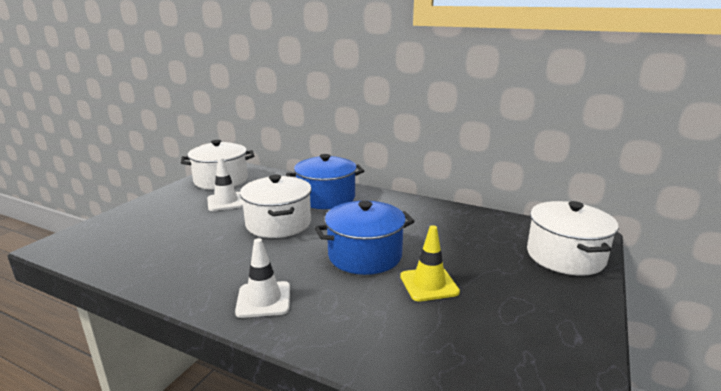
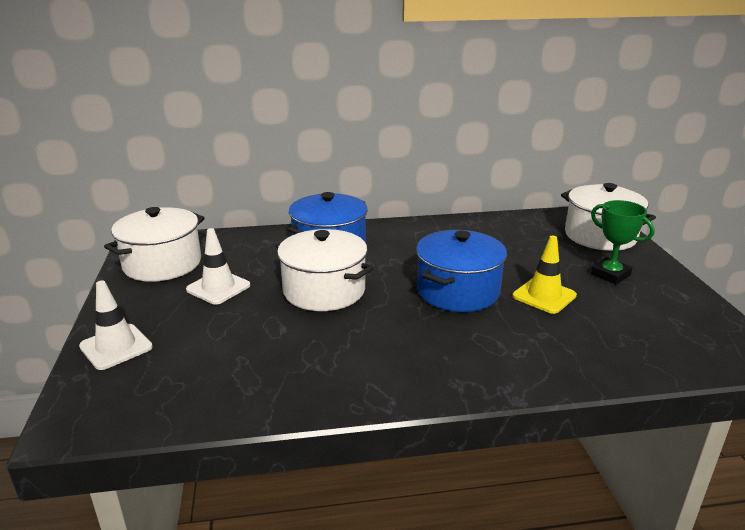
camera: 35 degrees left, 5 degrees up
white traffic cone [235,238,290,318] -> white traffic cone moved to [79,280,153,370]
none -> green trophy [591,200,655,284]

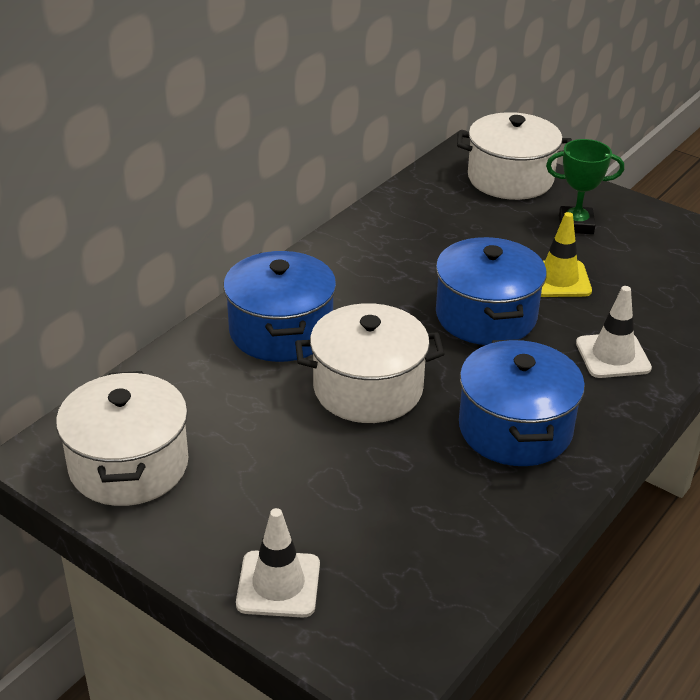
camera: 45 degrees left, 10 degrees up
white traffic cone [186,228,250,304] -> white traffic cone moved to [576,286,652,378]
none -> blue pot [459,339,585,466]

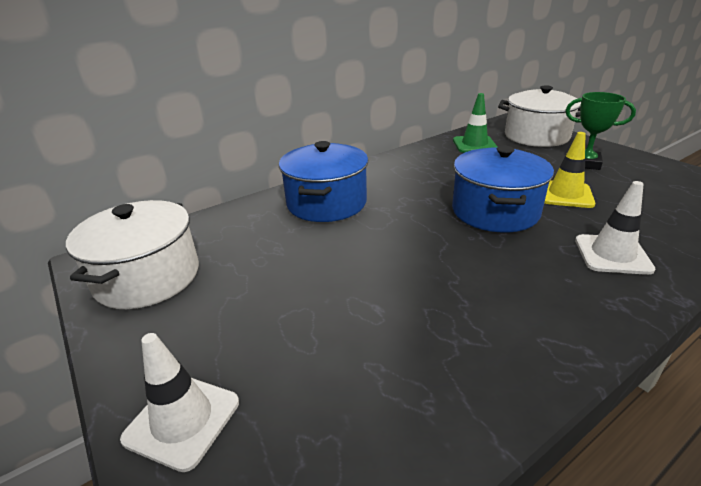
camera: 20 degrees right, 5 degrees down
white pot [295,303,445,423] -> none
blue pot [459,339,585,466] -> none
none -> green traffic cone [453,93,497,153]

